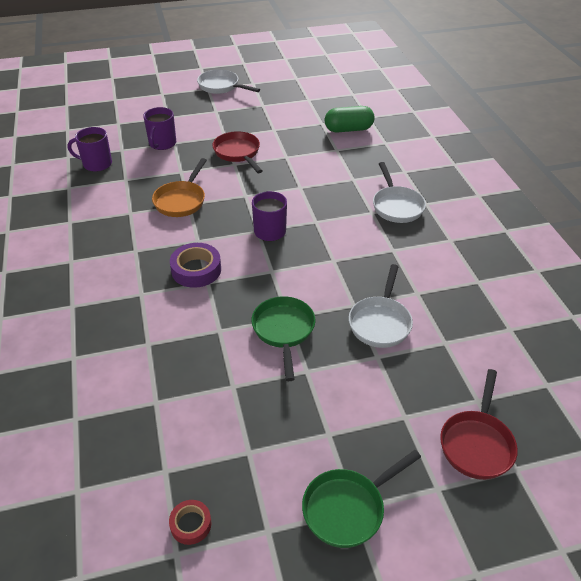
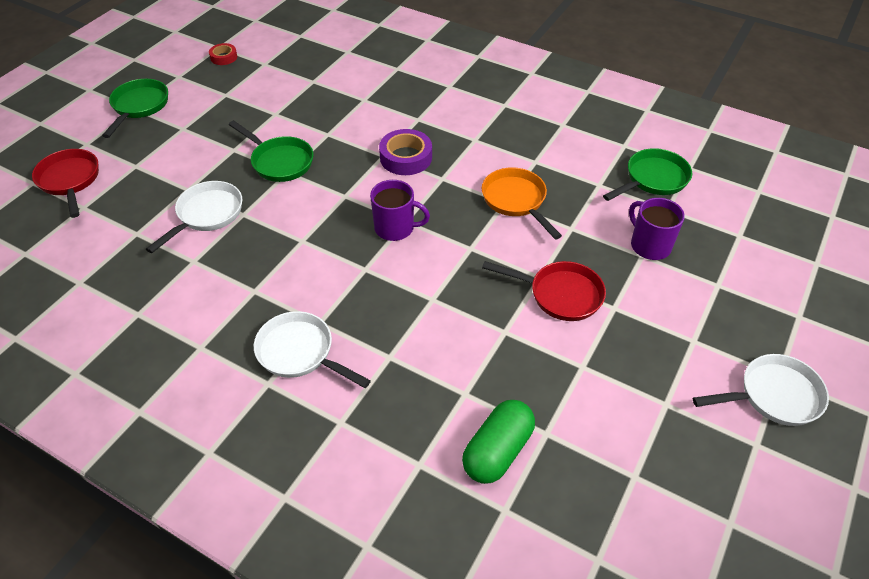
camera: 135 degrees right, 5 degrees up
purple mug [67,127,112,172] -> green pan [603,148,692,201]
white pan [349,264,413,348] -> white pan turned 60 degrees clockwise [146,181,242,253]

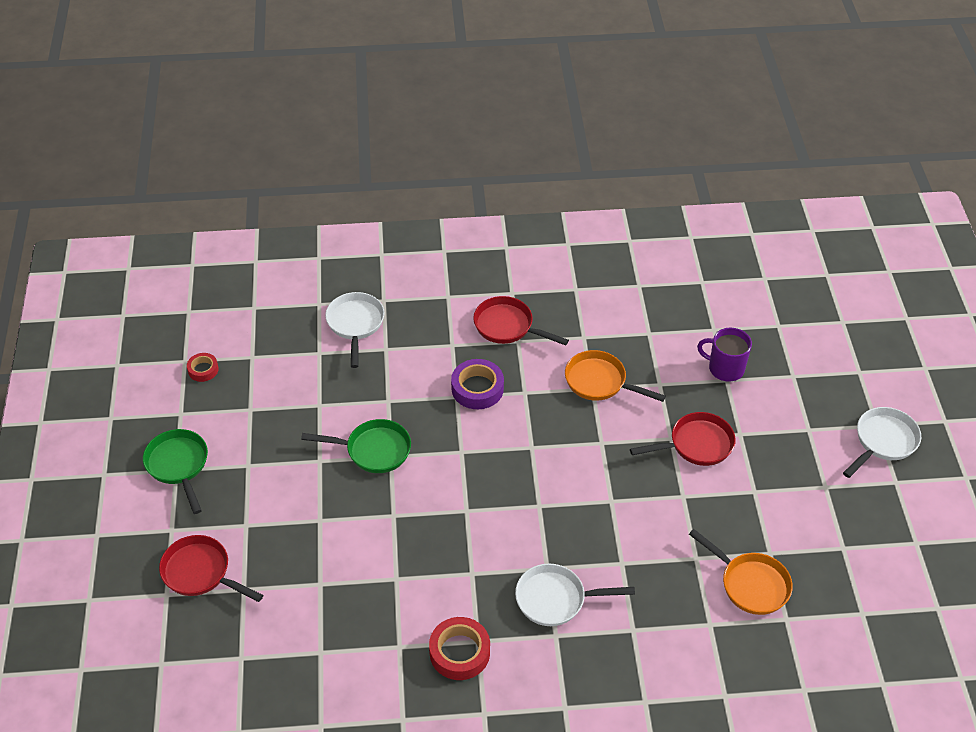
camera: 35 degrees left, 0 degrees up
white pan [146,181,242,253] -> white pan moved to [325,292,385,368]
purple mug [370,180,430,241] -> none
green capsule [462,400,535,484] -> orange pan [689,529,793,615]
green pan [603,148,692,201] -> none
none -> red tape [429,617,490,680]
none -> red pan [473,296,569,346]

